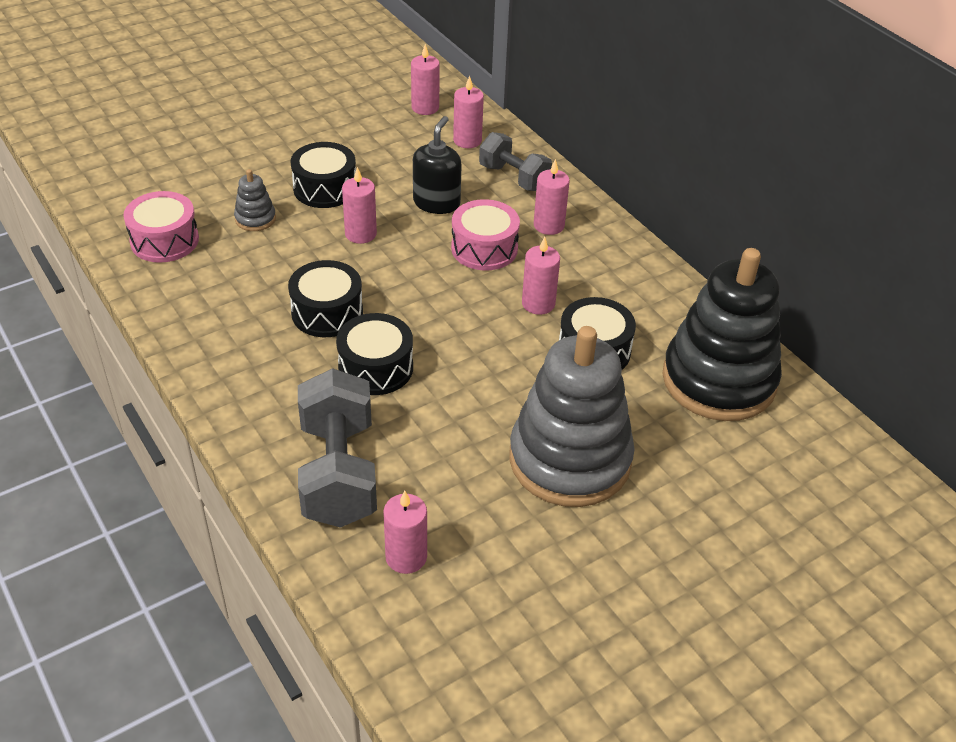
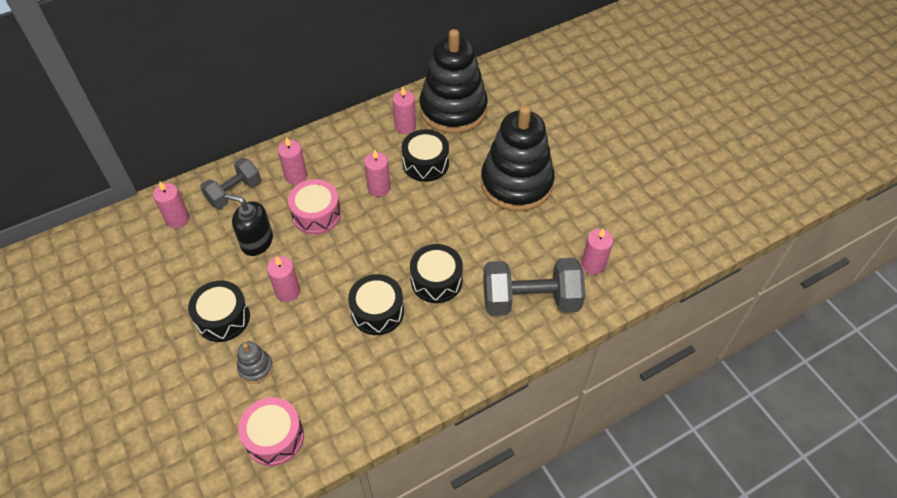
camera: 85 degrees left, 10 degrees up
pink candle [411,44,440,115] -> pink candle moved to [392,87,416,134]
grey stacking toy [509,326,634,507] -> black stacking toy [481,105,555,212]

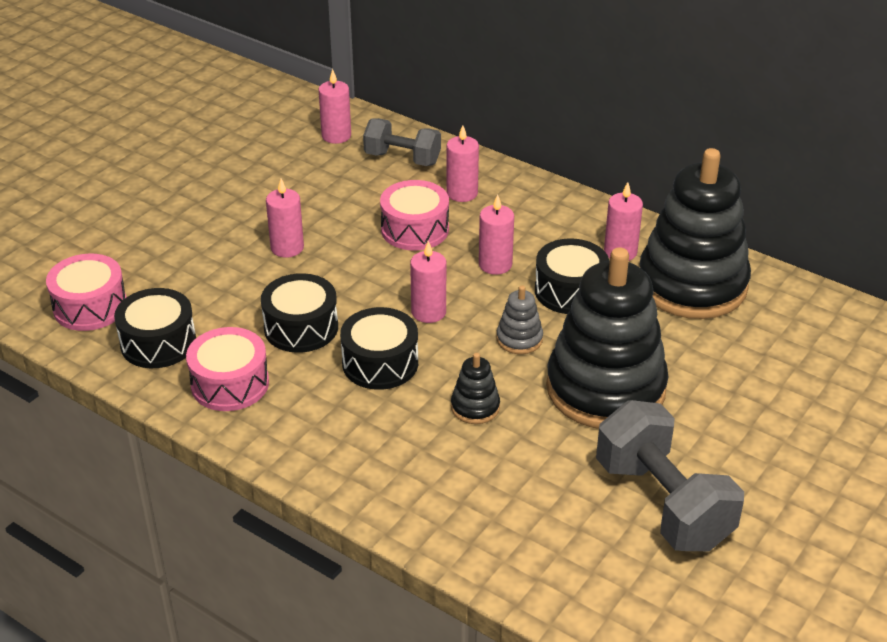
camera: 65 degrees right, 15 degrees down
black drum [188,281,250,342] -> black drum moved to [114,288,196,368]
black soap dispenser [225,194,273,256] -> none
grey stacking toy [237,341,273,384] -> grey stacking toy moved to [496,285,543,354]
grey dumbbell [483,258,585,316] -> grey dumbbell moved to [596,400,744,551]
pink candle [581,228,613,275] -> pink candle moved to [410,241,446,323]
none -> pink drum [186,327,269,411]
none -> black stacking toy [451,353,500,424]

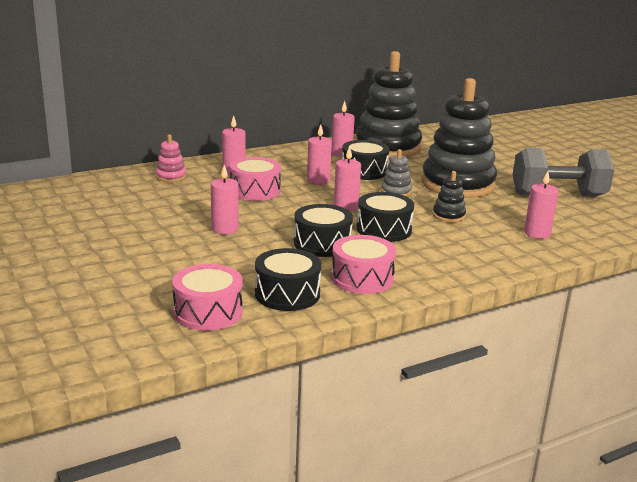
camera: 65 degrees left, 15 degrees down
pink candle [319,69,351,144] -> pink candle moved to [524,171,559,239]
grey dumbbell [363,118,441,166] -> pink stacking toy [156,134,186,182]

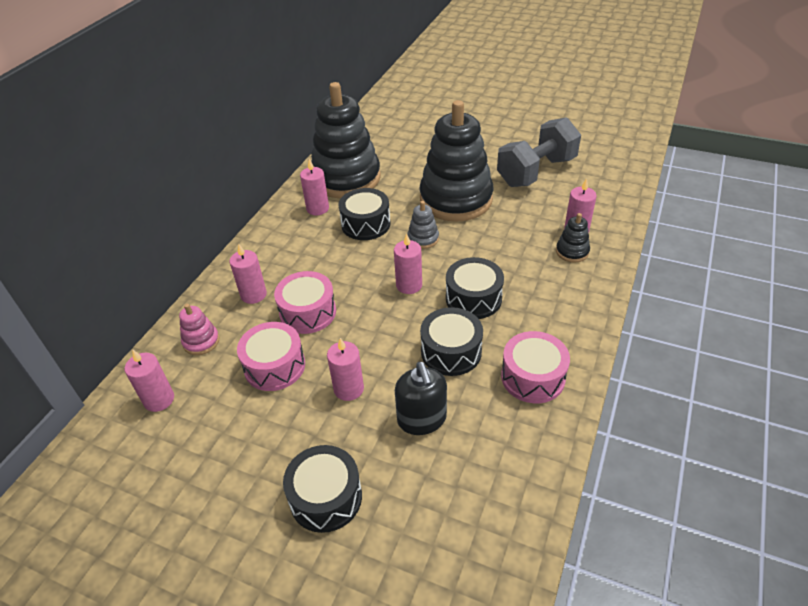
camera: 35 degrees left, 20 degrees up
pink drum [172,264,243,331] -> pink drum moved to [237,322,305,391]
black drum [255,248,321,311] -> black drum moved to [283,445,362,533]
pink candle [307,124,332,185] -> pink candle moved to [125,350,174,412]
black stacking toy [433,171,466,222] -> black stacking toy moved to [556,213,590,263]
none -> black soap dispenser [395,362,447,435]

